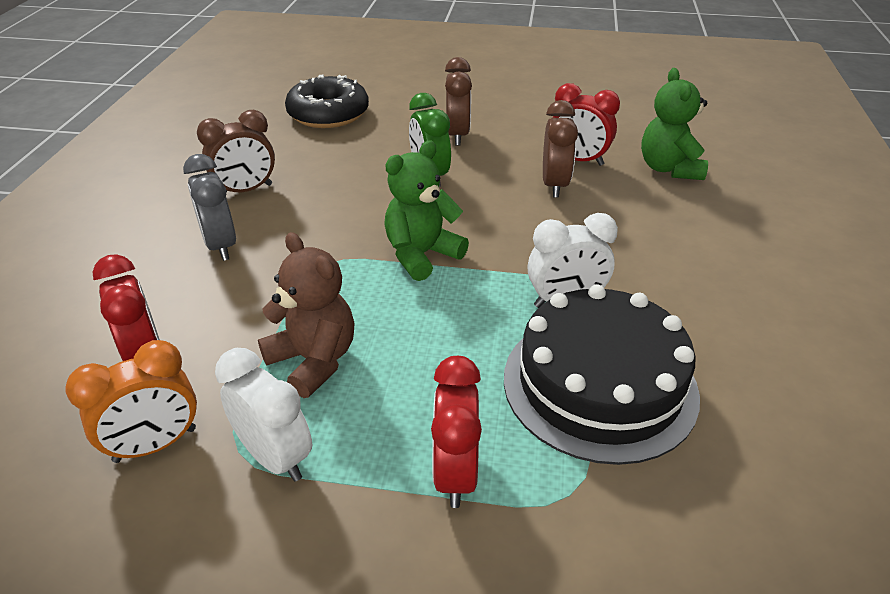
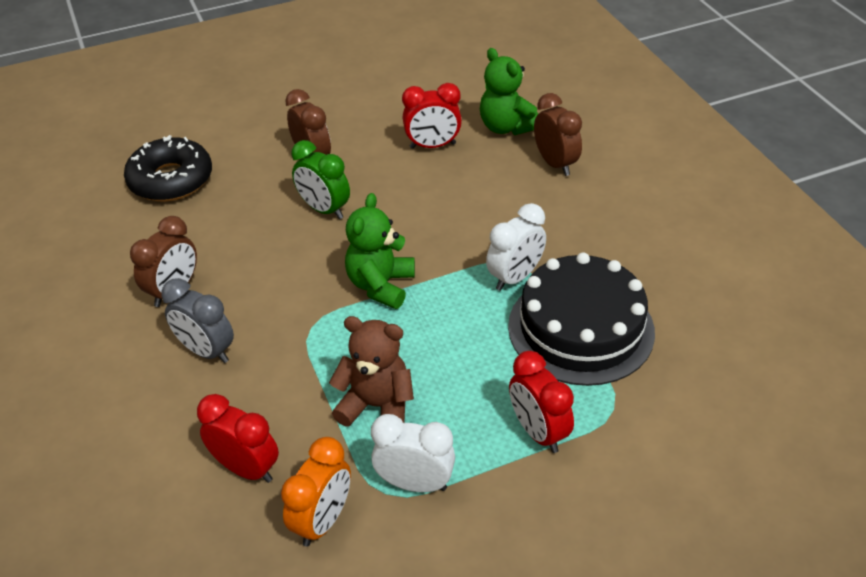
camera: 30 degrees left, 5 degrees up
brown clock [543,100,578,198] -> brown clock moved to [534,93,582,176]

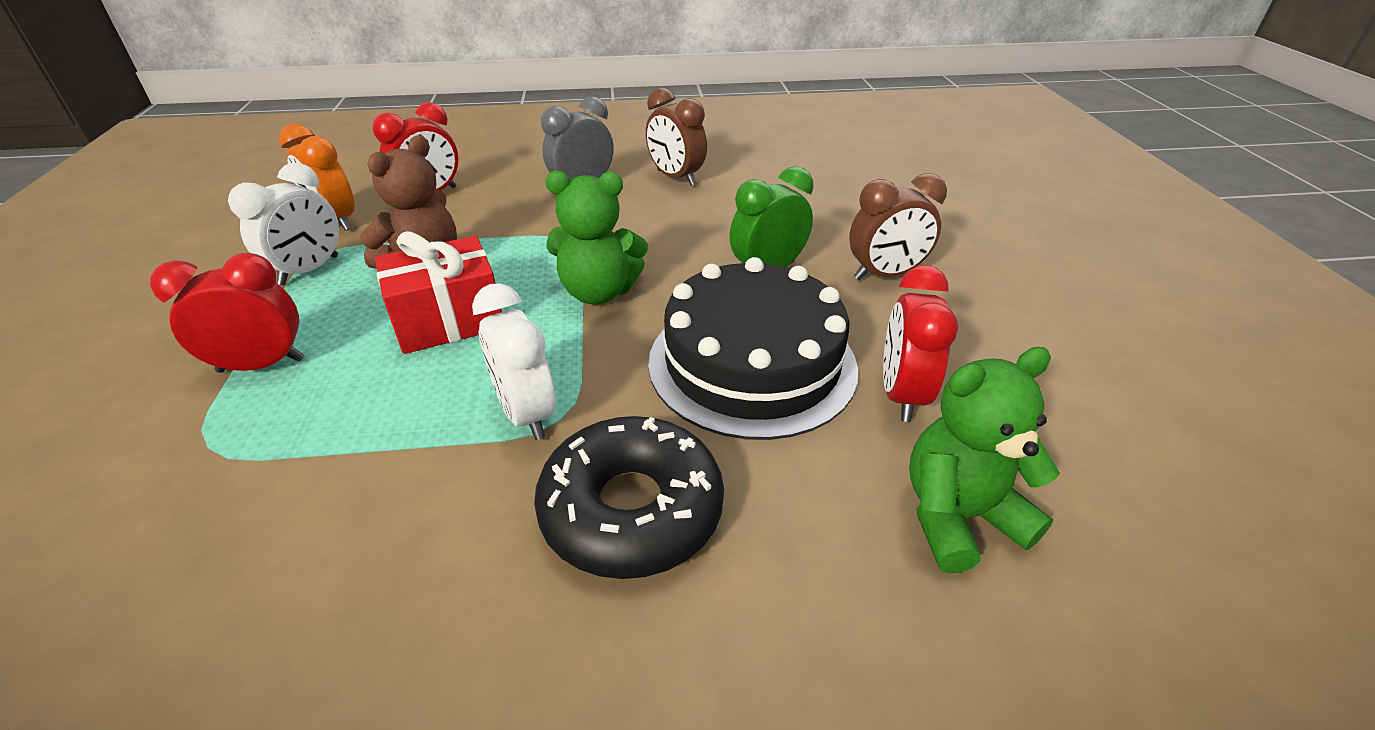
camera: 105 degrees right, 5 degrees down
black donut [124,135,212,201] -> black donut moved to [534,416,724,579]
green teddy bear [345,193,415,309] -> green teddy bear turned 150 degrees clockwise [545,171,648,304]
black cake [508,252,655,386] -> black cake moved to [648,257,858,440]
brown clock [534,93,582,176] -> none
none -> red gift [375,231,502,354]

